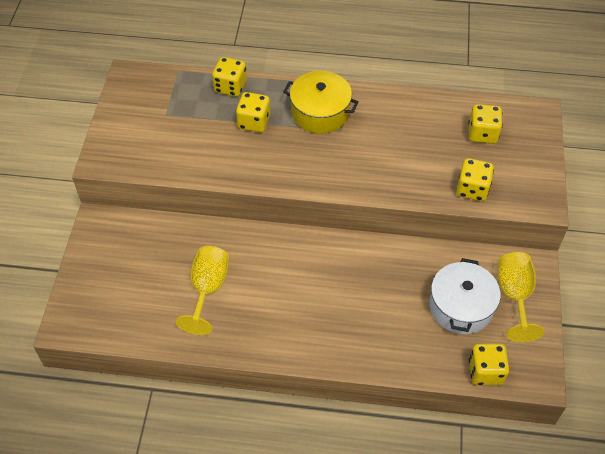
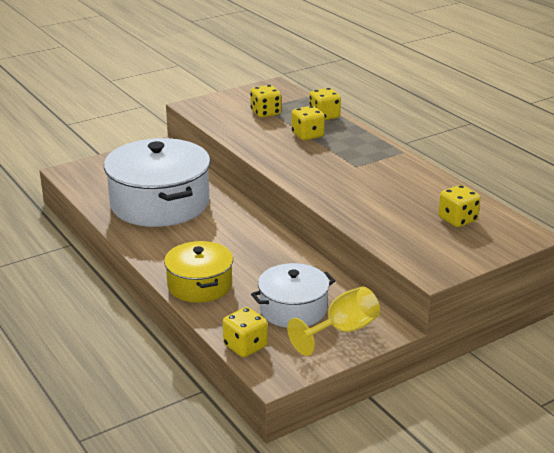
camera: 50 degrees right, 25 degrees down
yellow goblet [176,246,229,335] -> white pot [104,138,211,227]
yellow pot [283,71,359,134] -> yellow pot moved to [164,241,233,303]
yellow dice [456,158,494,201] -> yellow dice moved to [250,85,281,118]

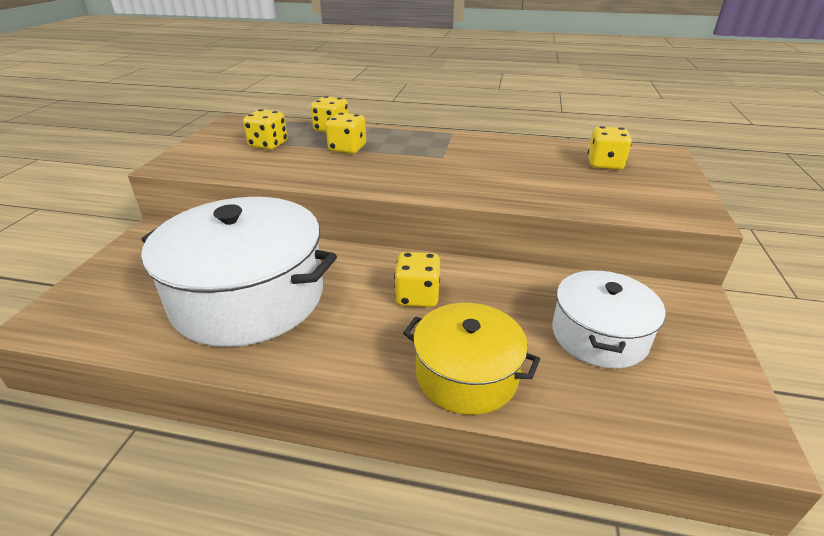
camera: 45 degrees left, 5 degrees up
yellow dice [223,307,268,357] -> yellow dice moved to [394,252,440,307]
yellow goblet [287,287,380,356] -> none

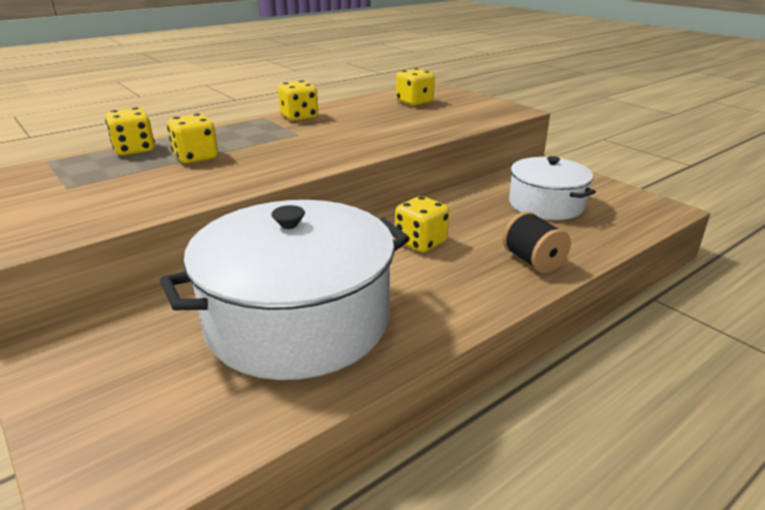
camera: 50 degrees left, 5 degrees down
yellow dice [243,109,287,150] -> yellow dice moved to [278,80,318,121]
yellow pot [403,303,540,415] -> black spool [503,211,571,273]

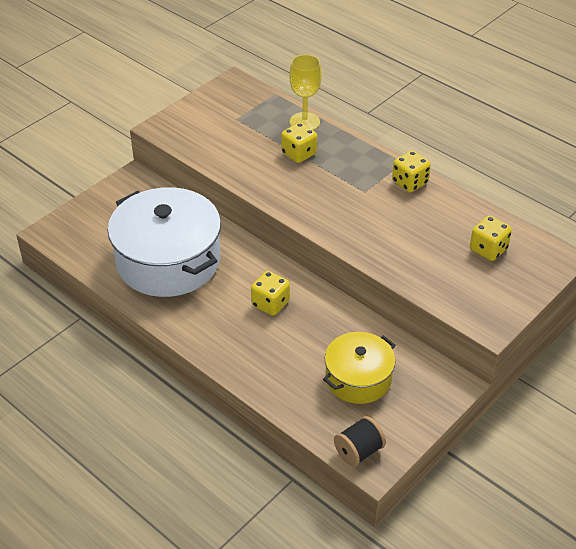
camera: 80 degrees right, 15 degrees up
yellow dice [105,107,155,155] -> yellow goblet [289,54,322,130]
black spool [503,211,571,273] -> black spool moved to [334,416,386,467]
white pot [509,156,596,220] -> yellow pot [323,332,396,404]

